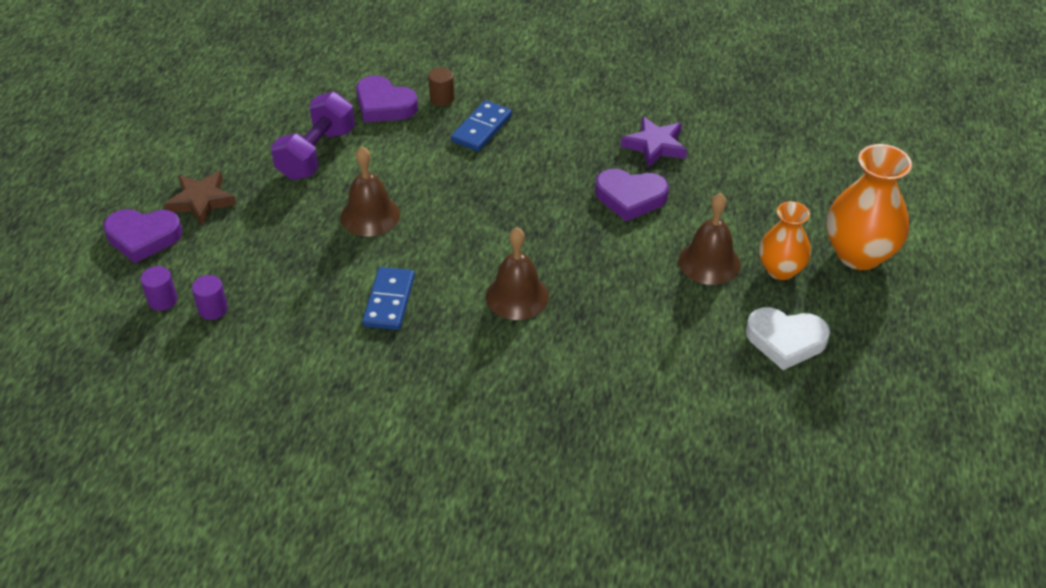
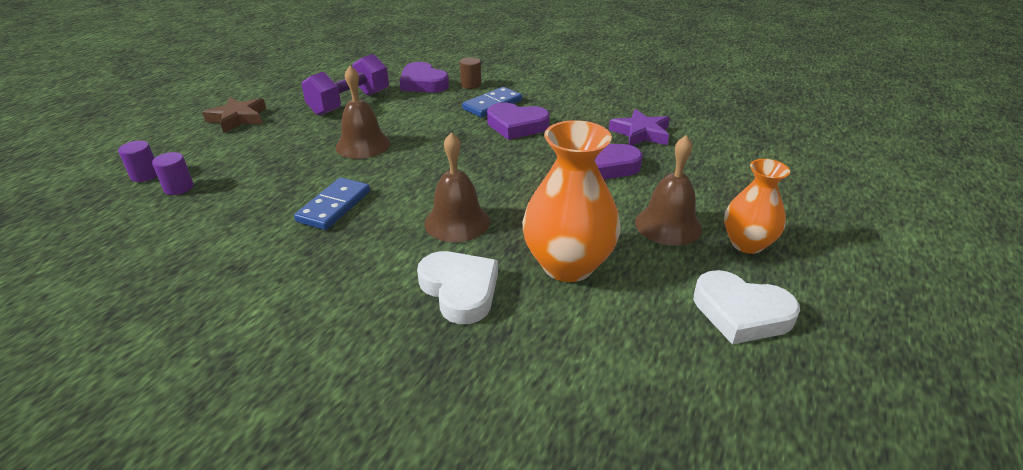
camera: 15 degrees right, 10 degrees down
purple heart [104,209,182,263] -> purple heart moved to [487,103,550,140]
orange vase [827,144,912,270] -> orange vase moved to [522,120,621,282]
none -> white heart [417,251,498,324]

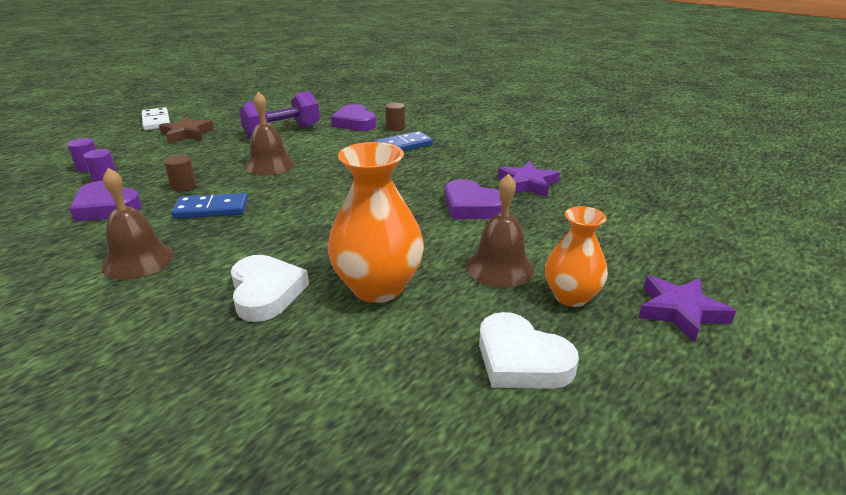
camera: 15 degrees right, 5 degrees down
blue domino [294,177,370,230] -> blue domino turned 45 degrees clockwise [171,193,248,219]
brown bell [424,132,490,242] -> brown bell moved to [102,168,174,280]
purple heart [487,103,550,140] -> purple heart moved to [70,181,142,222]
none -> white domino [142,107,170,130]
none -> brown cylinder [164,155,196,191]
none -> purple star [638,276,736,343]

